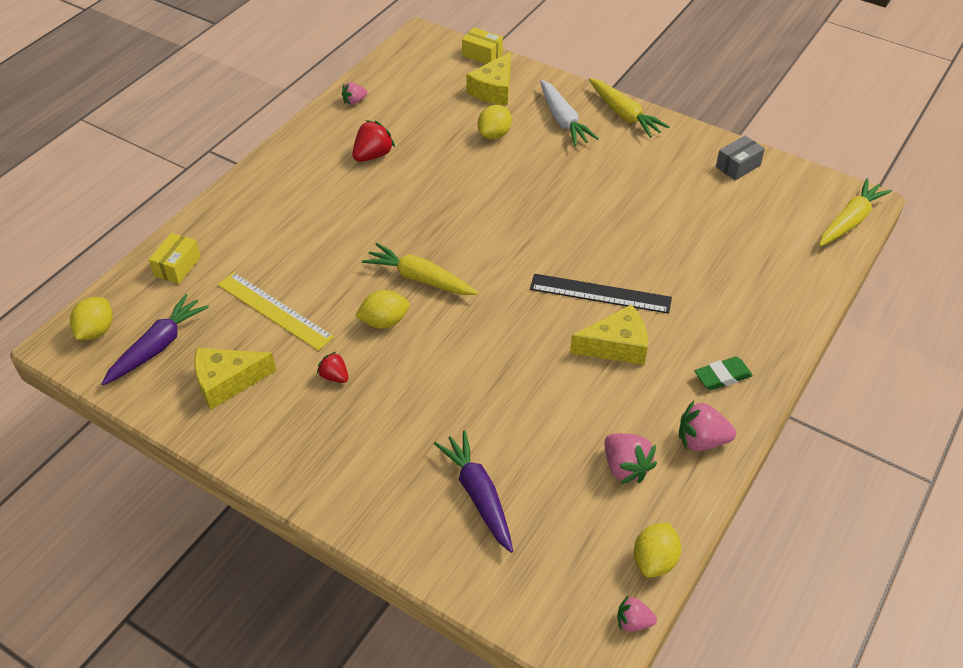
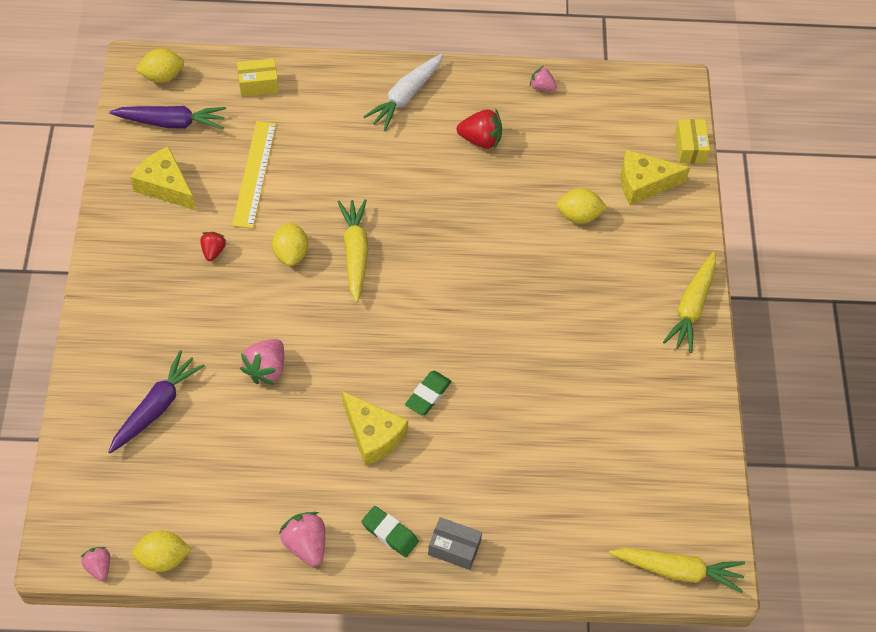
camera: 55 degrees right, 10 degrees up
yellow lemon [355,290,410,329] -> yellow lemon turned 45 degrees clockwise [272,222,308,266]
black ruler [530,274,672,314] -> green eraser [405,371,452,416]
white carrot [540,80,599,146] -> white carrot moved to [363,54,443,131]
pink strawberry [604,433,657,484] -> pink strawberry moved to [240,339,284,385]
grey box [716,135,765,181] -> grey box moved to [428,517,482,570]

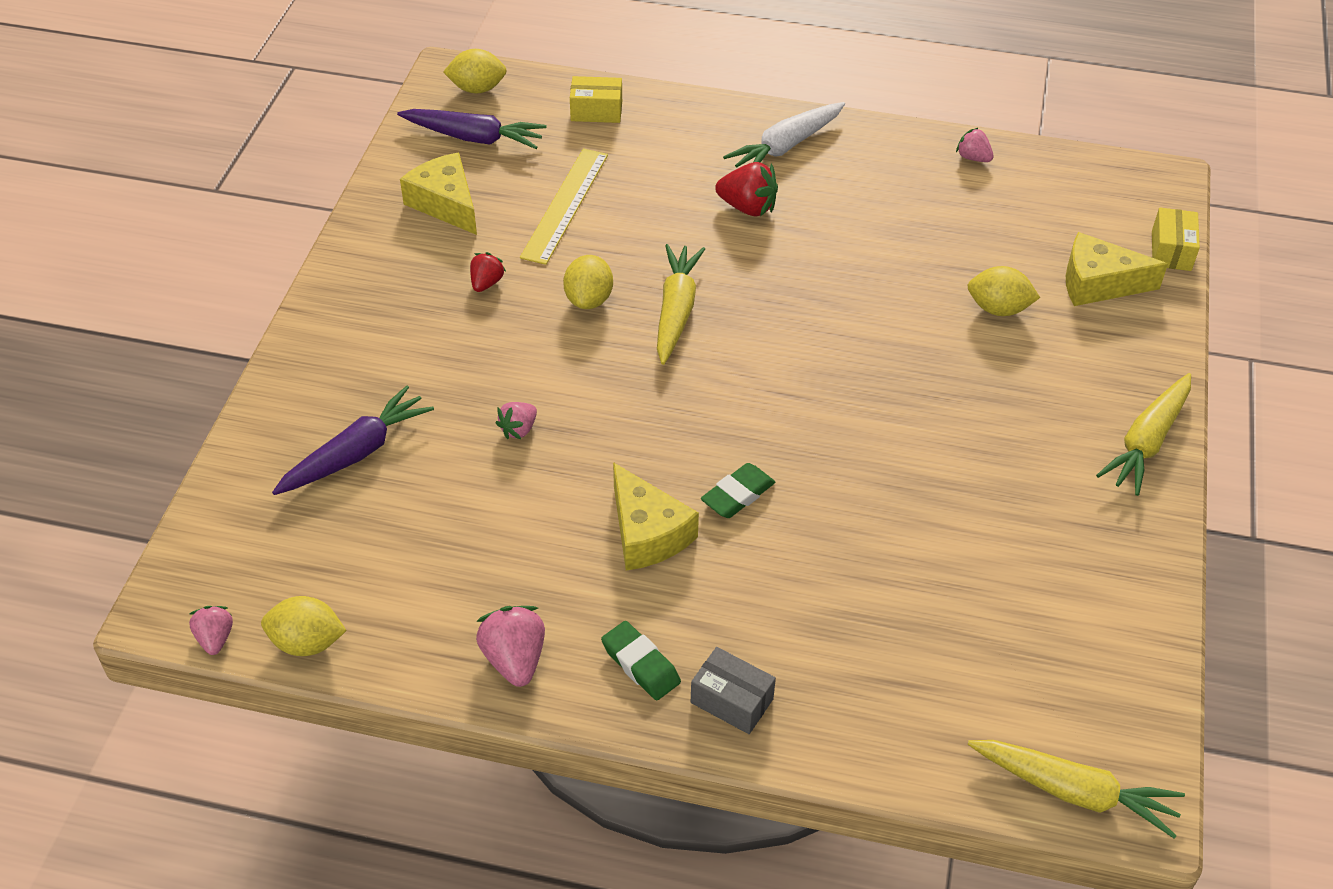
camera: 15 degrees right, 10 degrees down
pink strawberry [240,339,284,385] -> pink strawberry [496,402,537,439], size x0.62
red strawberry [457,108,502,149] -> red strawberry moved to [715,162,778,216]

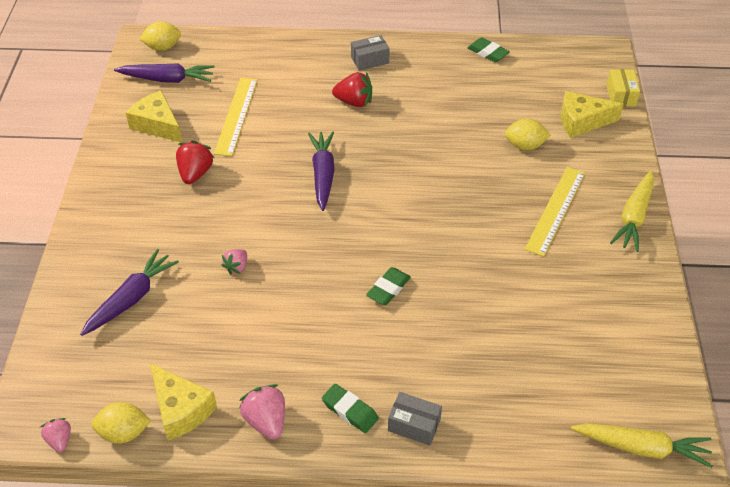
camera: 10 degrees left, 0 degrees up
red strawberry [470,252,506,292] -> red strawberry [176,140,214,184], size x1.62
yellow lemon [563,255,613,309] -> none
yellow box [570,76,622,123] -> none
yellow cheese [613,462,699,570] -> yellow cheese moved to [150,363,217,440]
yellow carrot [657,244,705,365] -> purple carrot [308,132,335,211]
white carrot [723,102,845,167] -> grey box [351,35,390,71]
pink strawberry [956,128,994,162] -> green eraser [468,38,510,62]
none -> yellow ruler [525,167,585,256]

